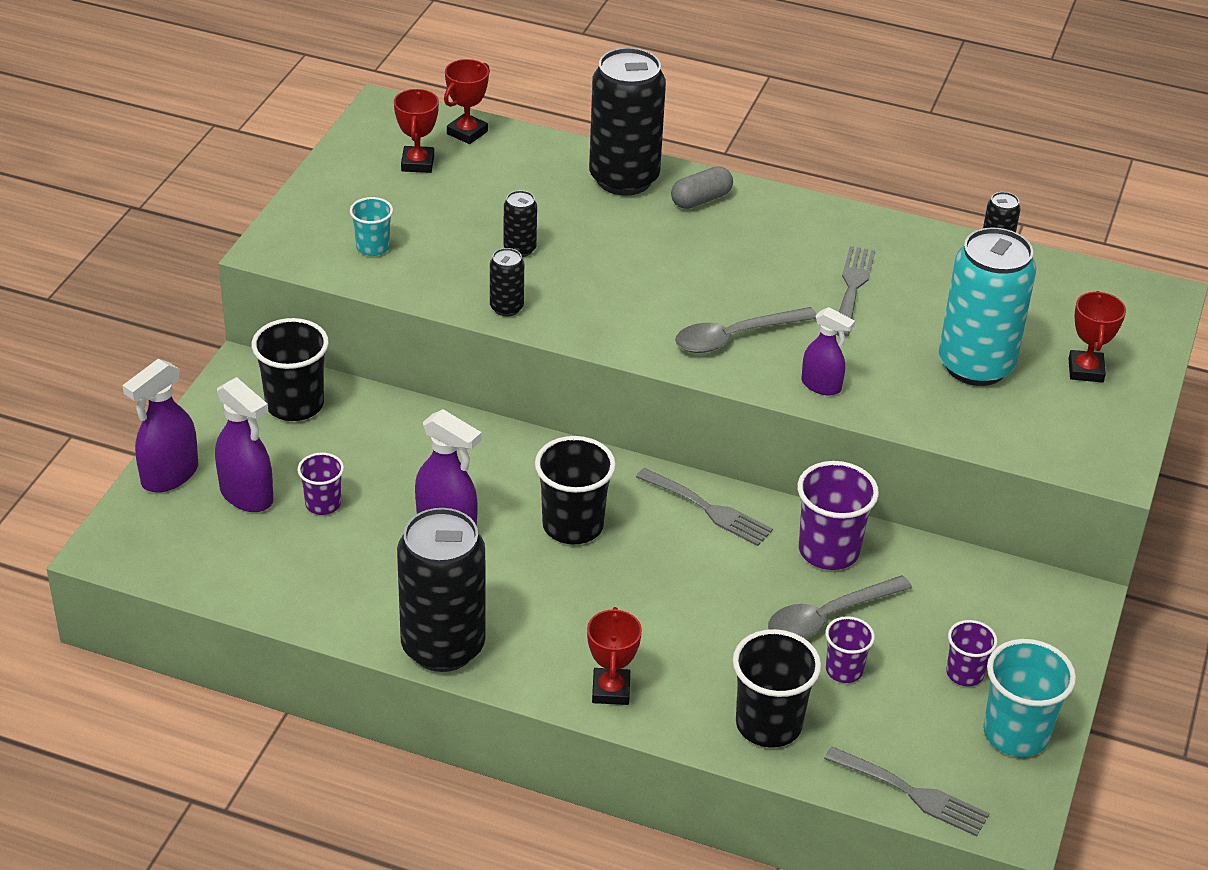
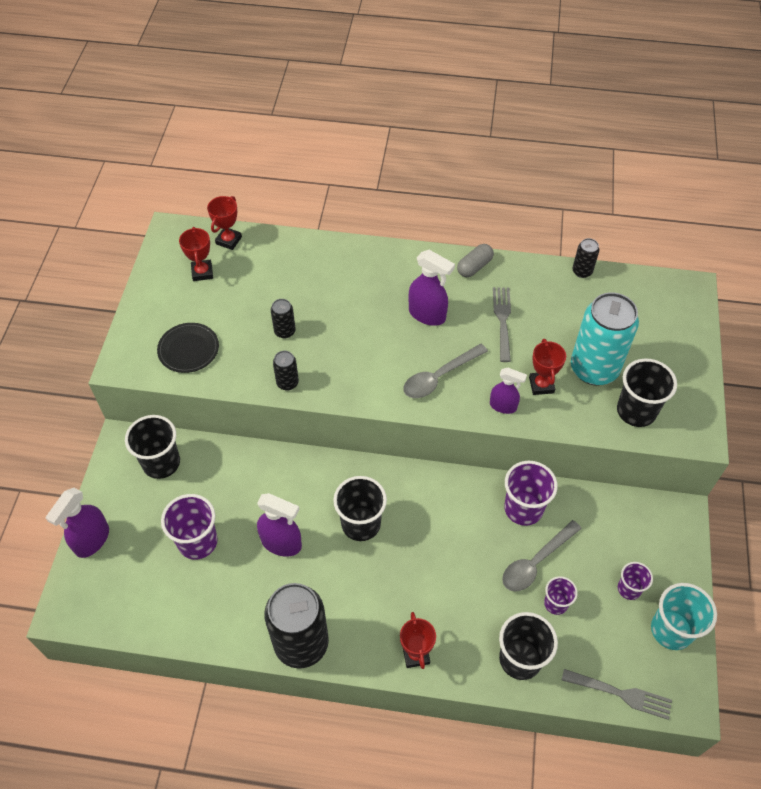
camera: 10 degrees left, 15 degrees up
purple spray bottle [215,377,273,512] -> purple spray bottle moved to [409,250,455,326]
purple cup [297,453,344,515] -> purple cup [161,494,218,560], size x1.72
turquoise cup [350,197,393,256] -> black plate [157,323,219,373]
black can [589,48,666,196] -> none
grey fork [636,468,773,546] -> none
grey capsule [671,166,733,209] -> grey capsule moved to [457,244,494,277]
red trophy [1069,291,1126,383] -> red trophy moved to [529,339,566,395]
none -> black cup [617,359,677,427]

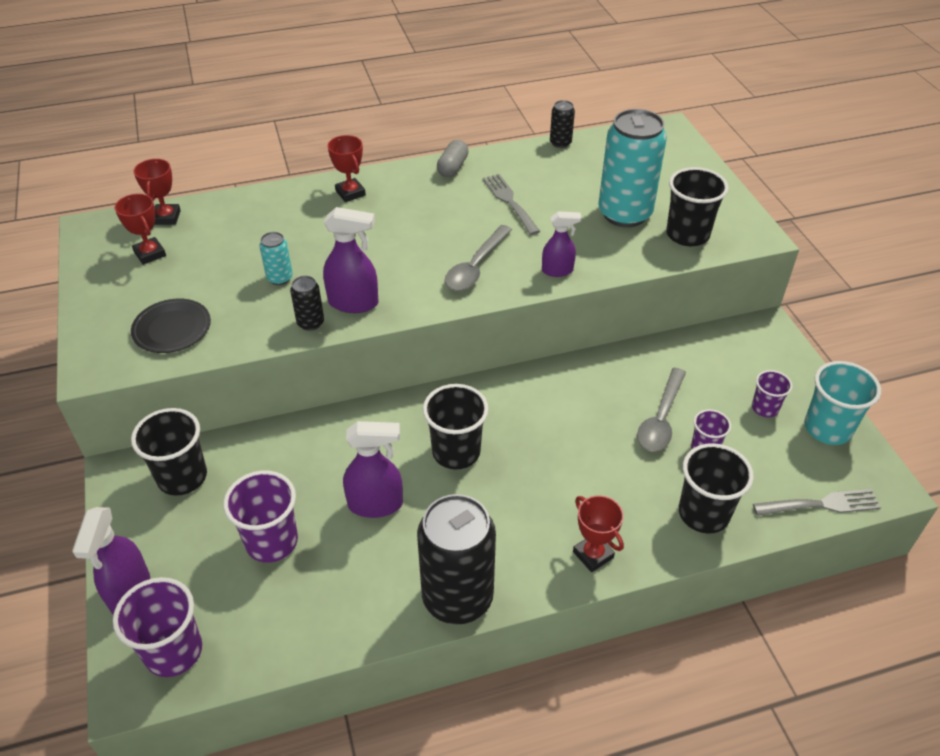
camera: 25 degrees left, 10 degrees down
black can [271,299,296,338] -> turquoise can [260,232,293,285]
purple spray bottle [409,250,455,326] -> purple spray bottle moved to [323,207,378,313]
purple cup [504,461,558,526] -> purple cup moved to [113,577,202,677]
red trophy [529,339,566,395] -> red trophy moved to [328,135,366,202]

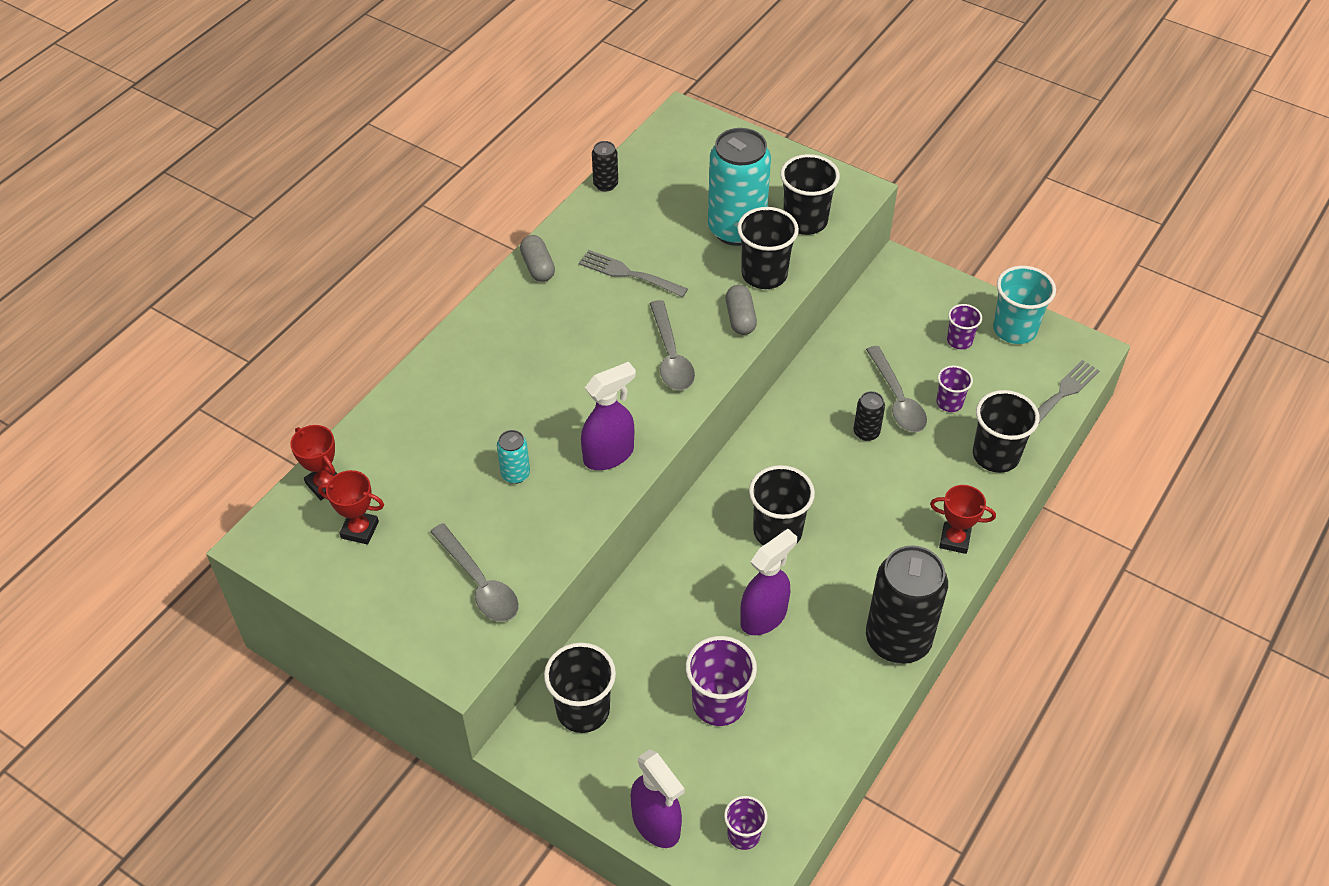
camera: 40 degrees left, 5 degrees up
purple cup [113,577,202,677] -> purple cup [724,796,767,850], size x0.58
black plate [131,298,211,353] -> grey spoon [430,523,519,622]
black can [290,276,324,331] -> black can moved to [854,391,885,441]
red trophy [328,135,366,202] -> none
purple spray bottle [542,212,582,277] -> grey capsule [726,285,757,335]
none -> black cup [737,207,799,289]

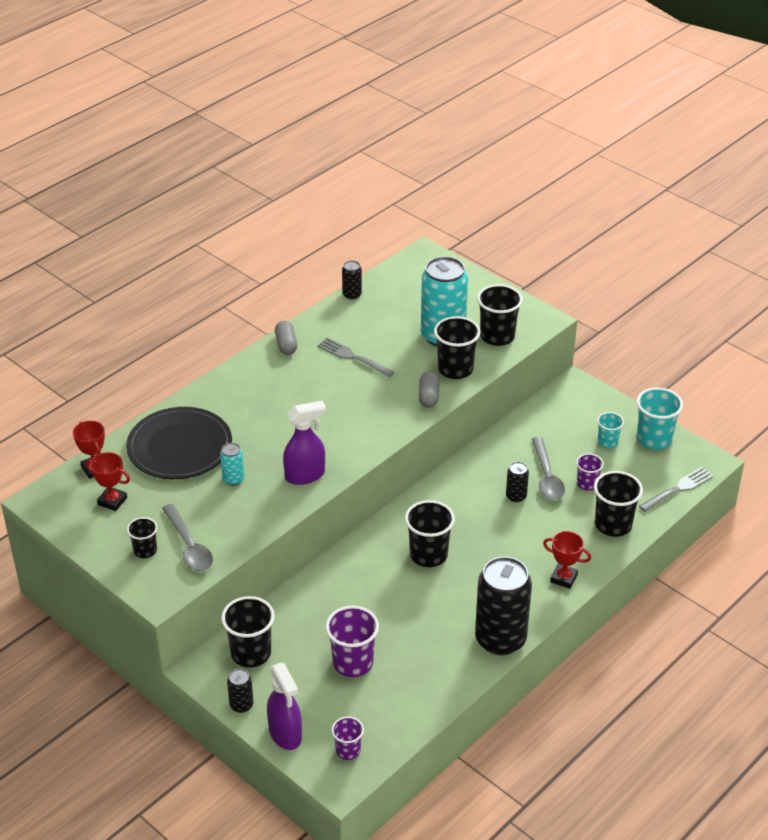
camera: 10 degrees right, 10 degrees down
grey spoon [650,300,695,390] -> none
purple spray bottle [740,529,797,635] -> none
purple cup [947,304,982,349] -> turquoise cup [597,412,624,448]
none -> black plate [126,407,232,479]
none -> black cup [127,517,157,558]
none -> black can [227,668,254,713]

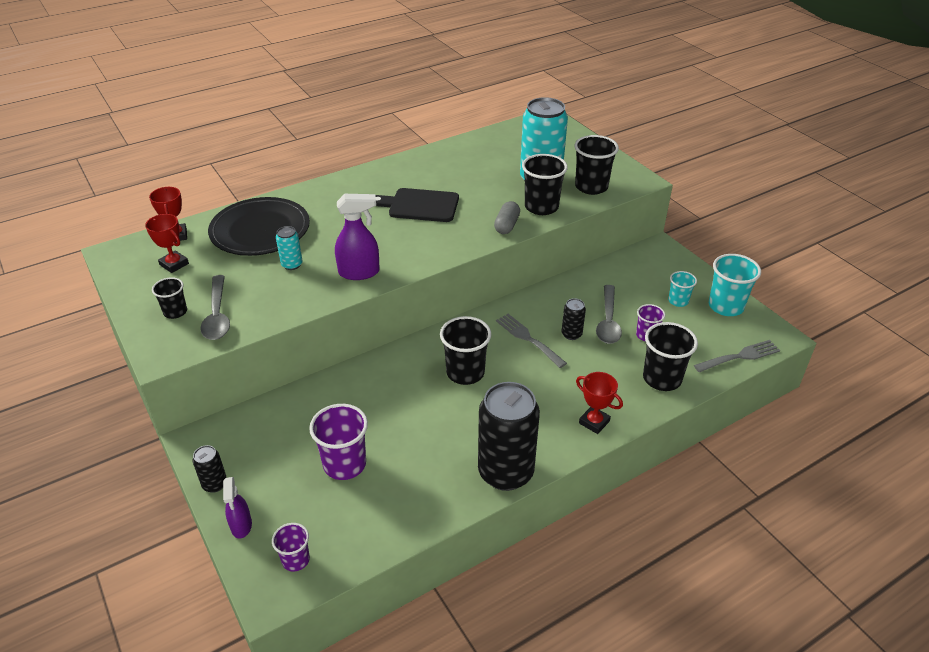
camera: 15 degrees right, 0 degrees up
black cup [221,596,275,667] -> none
purple spray bottle [267,663,302,750] -> purple spray bottle [223,477,252,539], size x0.65
grey capsule [275,321,297,355] -> none
grey fork [317,338,394,377] -> grey fork moved to [496,314,567,368]
black can [342,260,362,300] -> none
none -> black cutting board [375,188,459,222]

